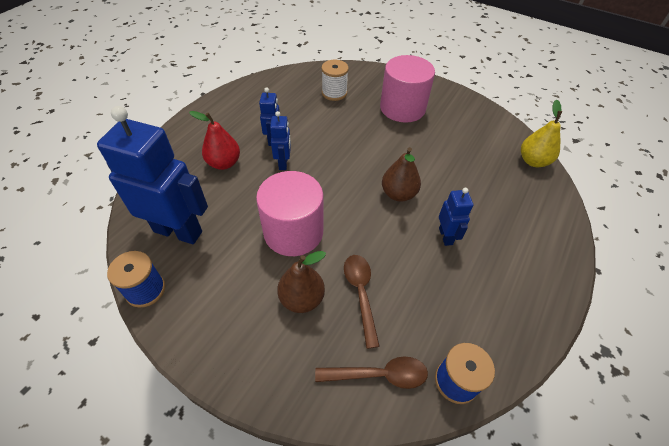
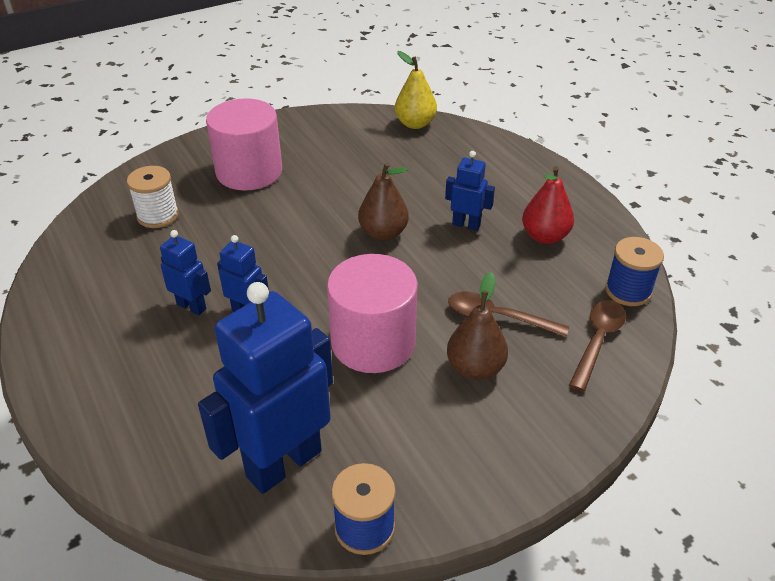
camera: 60 degrees left, 10 degrees down
red pear [189,111,240,170] -> red pear moved to [522,166,574,244]

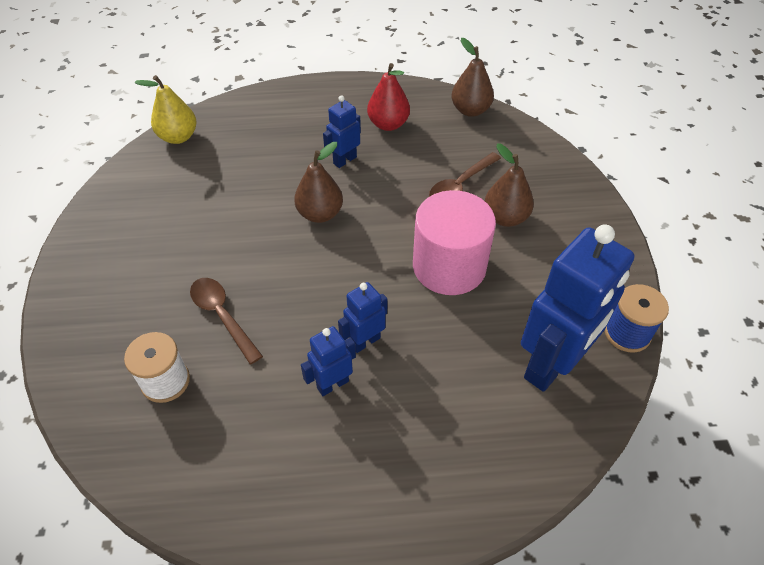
camera: 65 degrees left, 10 degrees up
blue robot [198,282,333,494] -> blue robot turned 120 degrees counterclockwise [521,225,635,392]
pink cylinder [206,98,282,191] -> none
brown spoon [569,300,626,392] -> brown spoon moved to [190,278,263,364]
blue spool [605,237,664,306] -> brown pear [452,38,494,117]

